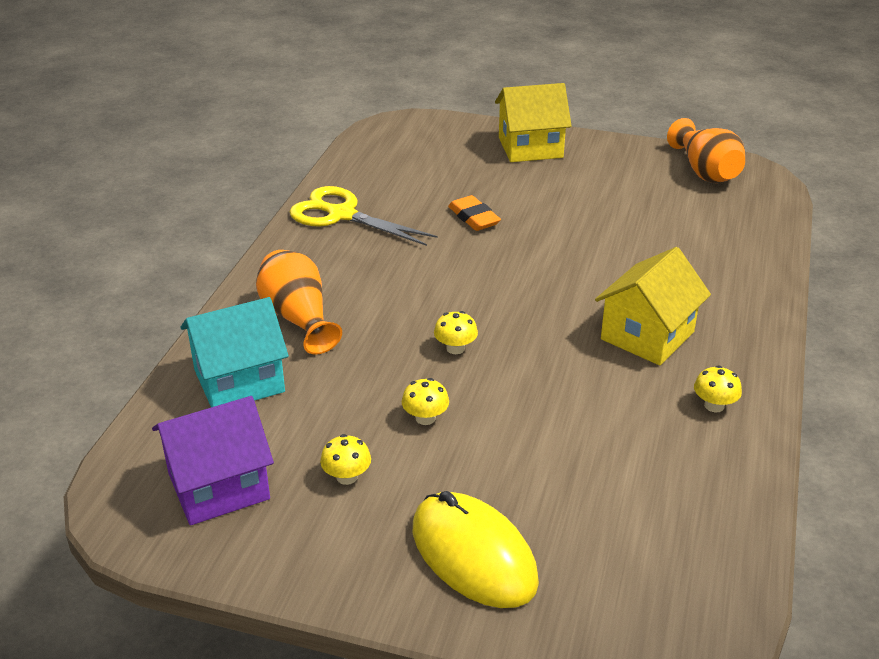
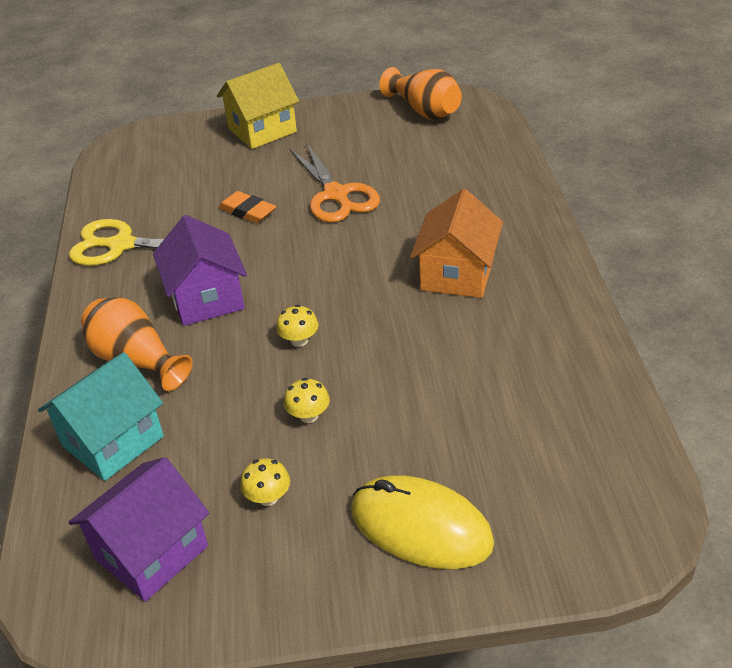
camera: 20 degrees left, 5 degrees up
yellow house [595,247,711,365] -> orange house [410,189,503,298]
yellow mushroom [694,365,742,412] -> none
none -> purple house [153,215,247,326]
none -> orange scissors [290,142,380,223]

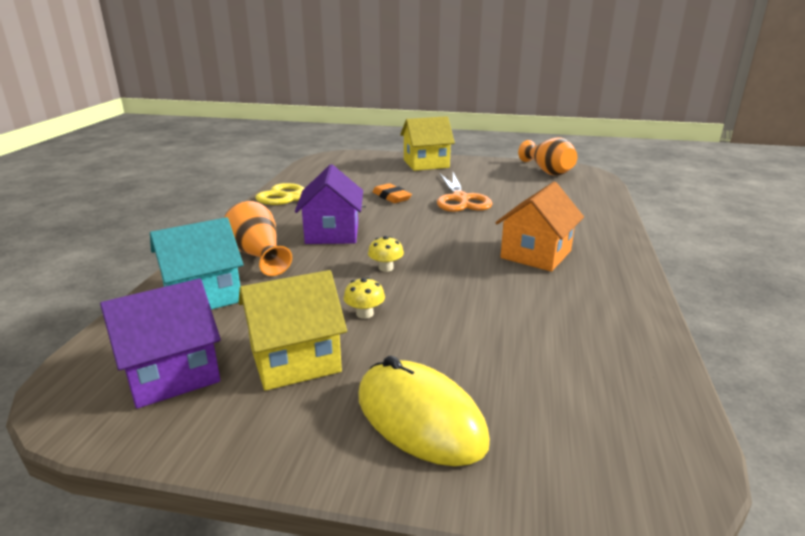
camera: 15 degrees right, 15 degrees down
yellow mushroom [241,458,290,506] -> yellow house [239,270,347,391]

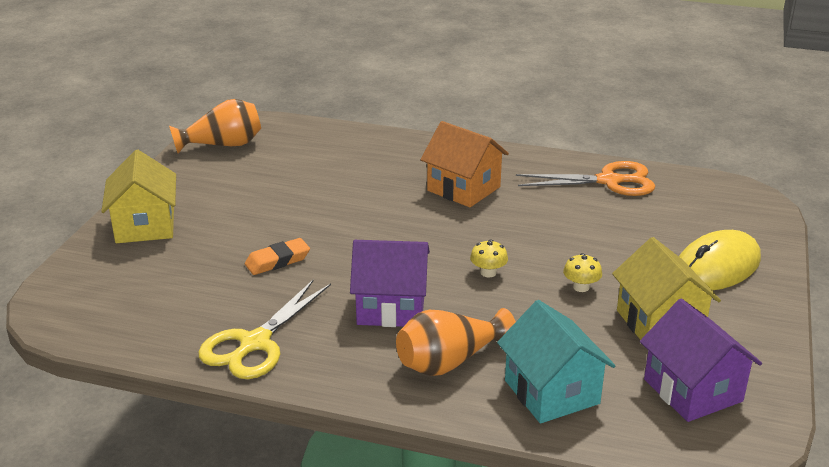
camera: 85 degrees left, 5 degrees up
orange scissors [437,172,493,212] -> orange scissors moved to [516,161,655,196]

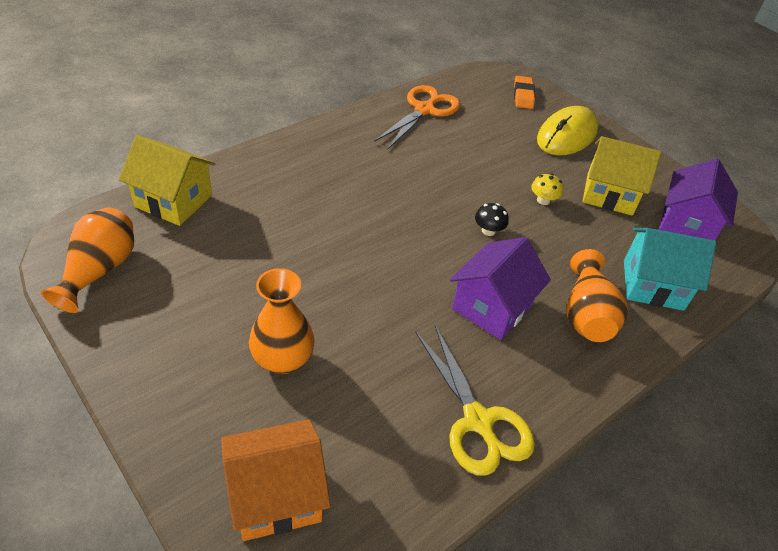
camera: 60 degrees left, 15 degrees up
yellow house [101,150,176,243] -> yellow house moved to [119,135,215,226]
orange eraser [245,238,310,275] -> orange eraser moved to [514,76,535,109]
orange house [421,121,509,207] -> orange house moved to [221,419,331,541]
yellow mushroom [470,240,508,278] -> black mushroom [475,203,509,236]
purple house [640,299,762,422] -> purple house turned 75 degrees counterclockwise [659,159,738,240]
yellow mouse [679,230,761,291] -> yellow mouse turned 45 degrees clockwise [537,106,598,155]
none -> orange vase [249,268,315,374]

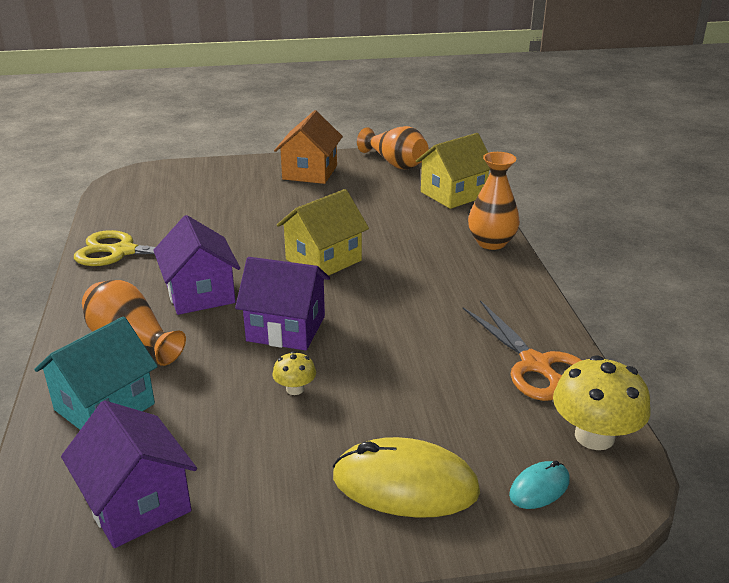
camera: 125 degrees right, 15 degrees down
orange house [221,419,331,541] -> orange house moved to [274,110,343,184]
orange vase [249,268,315,374] -> orange vase moved to [468,152,520,250]
black mushroom [475,203,509,236] -> purple house [235,257,330,351]
orange eraser [514,76,535,109] -> turquoise mouse [509,461,570,509]
yellow mouse [537,106,598,155] -> yellow mouse turned 60 degrees counterclockwise [333,437,480,518]
yellow house [583,136,661,216] -> yellow house moved to [277,189,369,276]
none -> yellow mushroom [553,355,651,450]

